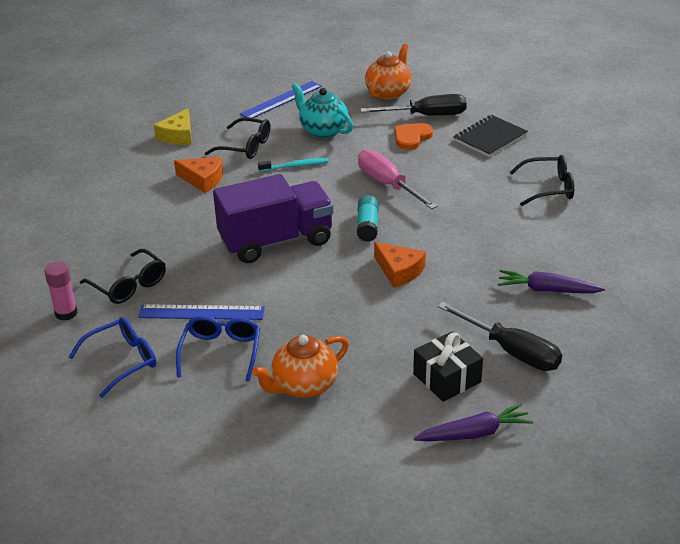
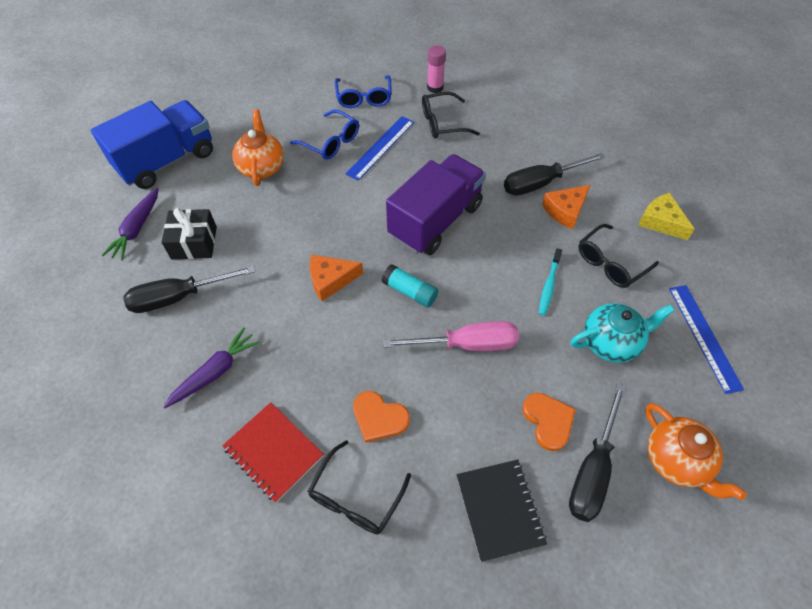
camera: 120 degrees right, 20 degrees up
purple truck [213,174,334,263] -> purple truck turned 150 degrees counterclockwise [386,154,486,255]
none -> blue truck [91,100,213,189]
none -> red notebook [222,402,324,502]
none -> orange heart [353,391,410,443]
none -> black screwdriver [504,153,605,196]

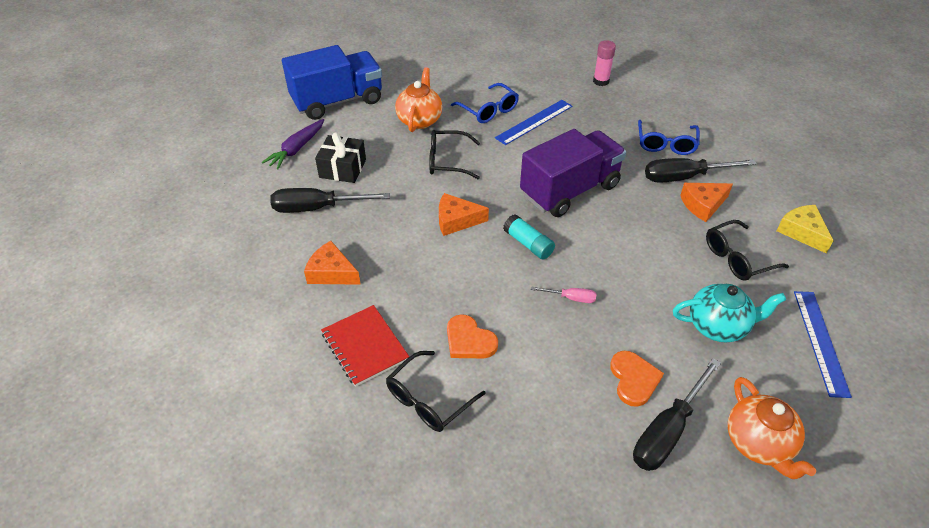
camera: 15 degrees right, 10 degrees down
purple carrot [163,327,260,408] -> orange cheese [304,241,361,285]
blue glasses [335,75,392,108] -> blue glasses moved to [638,120,700,155]
pink screwdriver [383,321,519,351] -> pink screwdriver [531,286,596,303], size x0.49
black glasses [422,92,480,139] -> black glasses moved to [429,130,480,179]
black notebook [456,460,547,562] -> none
turquoise toothbrush [539,248,562,316] -> none

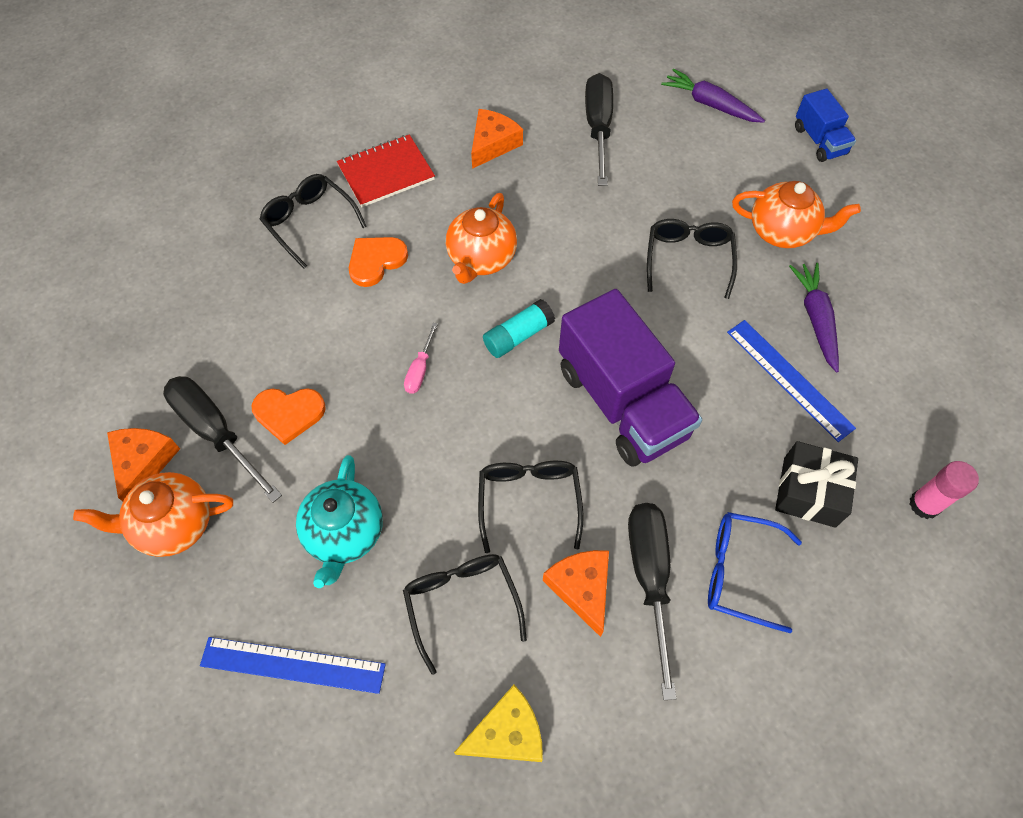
camera: 95 degrees right, 15 degrees up
blue truck [282,45,382,120] -> blue truck [795,89,856,162], size x0.51
black gift [315,133,366,183] -> black gift moved to [775,441,858,528]
orange cheese [439,193,489,236] -> orange cheese moved to [107,428,180,501]
blue glasses [451,83,519,123] -> purple carrot [789,263,839,373]
none -> orange teapot [446,193,517,284]
none -> black glasses [478,461,584,553]

